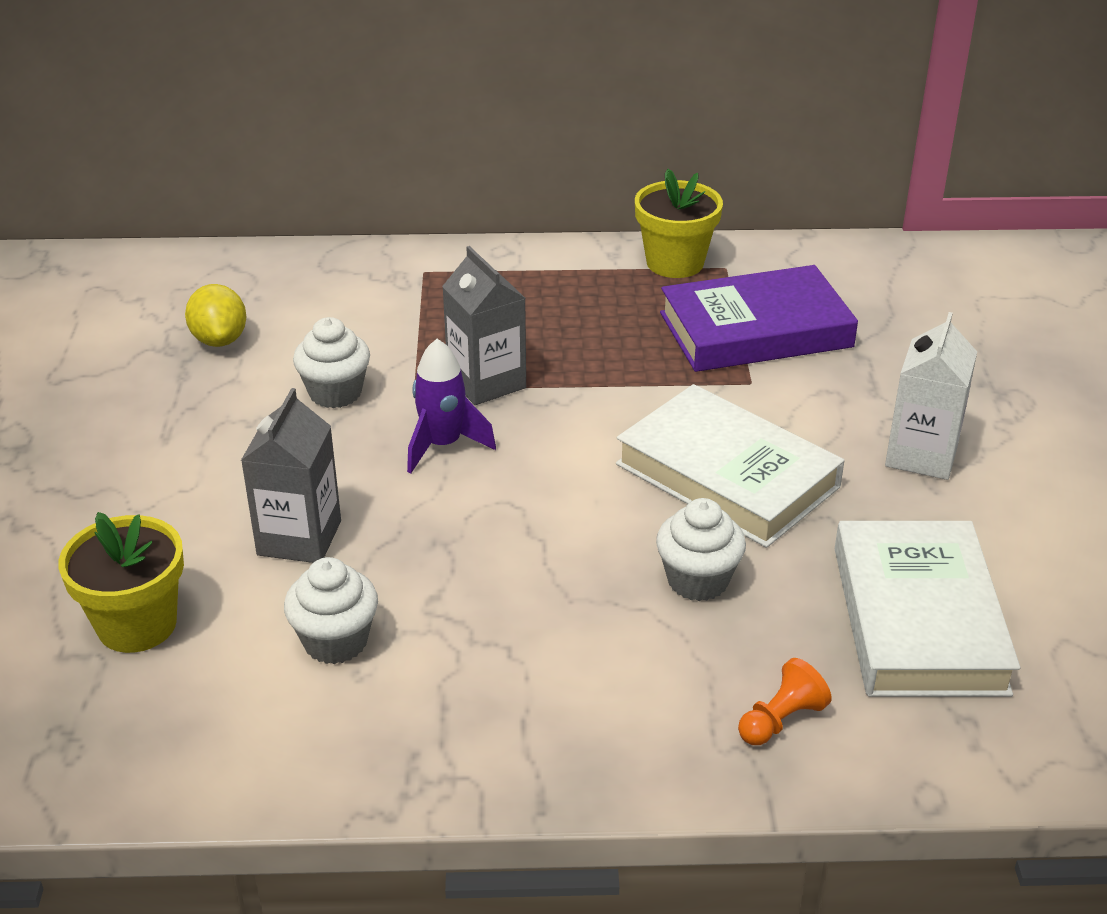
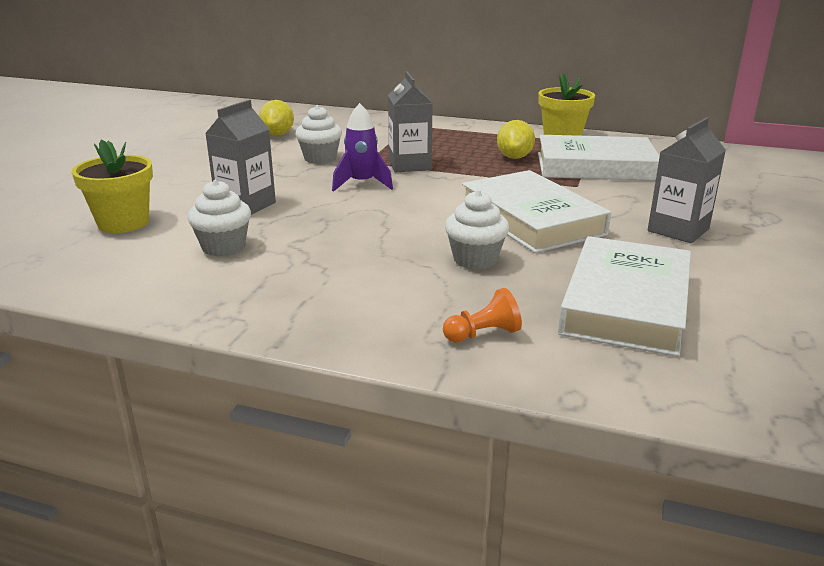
camera: 20 degrees right, 10 degrees down
purple book [660,265,858,372] -> white book [538,135,660,181]
white carton [885,312,977,480] -> grey carton [648,117,726,243]
none -> yellow lemon [497,120,535,159]

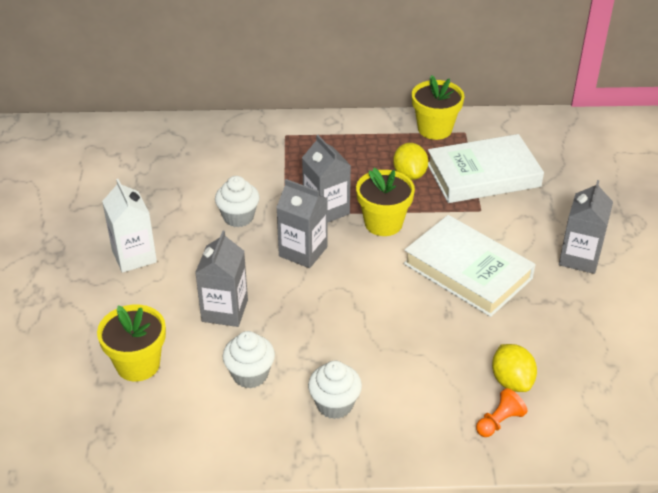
camera: 20 degrees left, 15 degrees up
yellow lemon [259,100,294,136] -> yellow lemon moved to [492,344,537,392]
purple rocket [332,103,393,192] -> grey carton [276,179,328,268]
white cupcake [445,190,509,270] -> white cupcake moved to [308,361,362,419]
white book [558,236,691,357] -> none
none -> white carton [102,179,157,273]
none -> yellow flower pot [356,168,415,236]

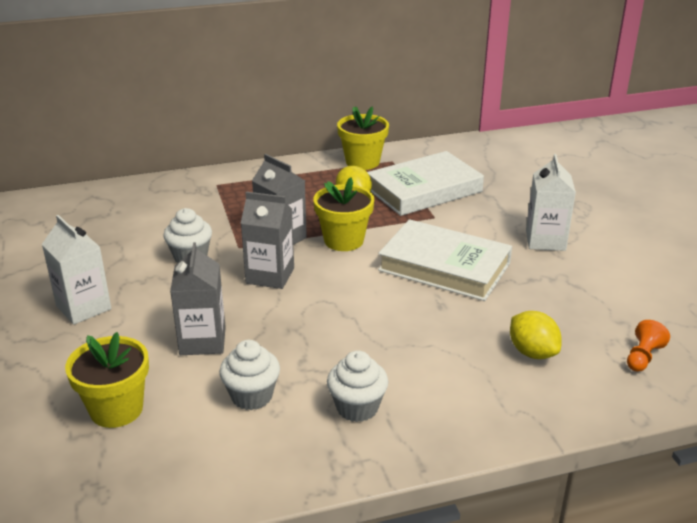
camera: 15 degrees left, 10 degrees down
orange pawn [476,388,527,437] -> orange pawn moved to [627,320,670,372]
grey carton [559,180,613,274] -> white carton [526,154,576,251]

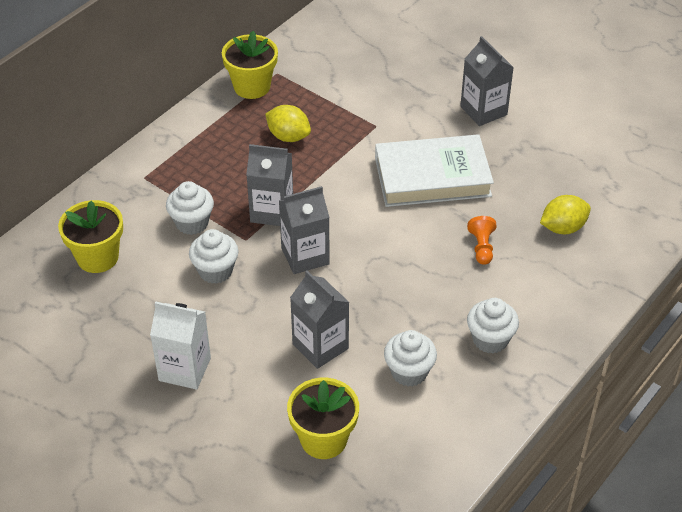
camera: 35 degrees left, 15 degrees up
yellow flower pot [313,177,374,251] -> yellow flower pot moved to [58,200,123,273]
white book [367,151,484,216] -> none
yellow lemon [510,311,562,359] -> yellow lemon turned 45 degrees counterclockwise [540,195,591,234]
white carton [526,154,576,251] -> grey carton [460,36,514,126]
orange pawn [627,320,670,372] -> orange pawn moved to [467,216,497,265]
none -> white cupcake [166,181,214,235]

